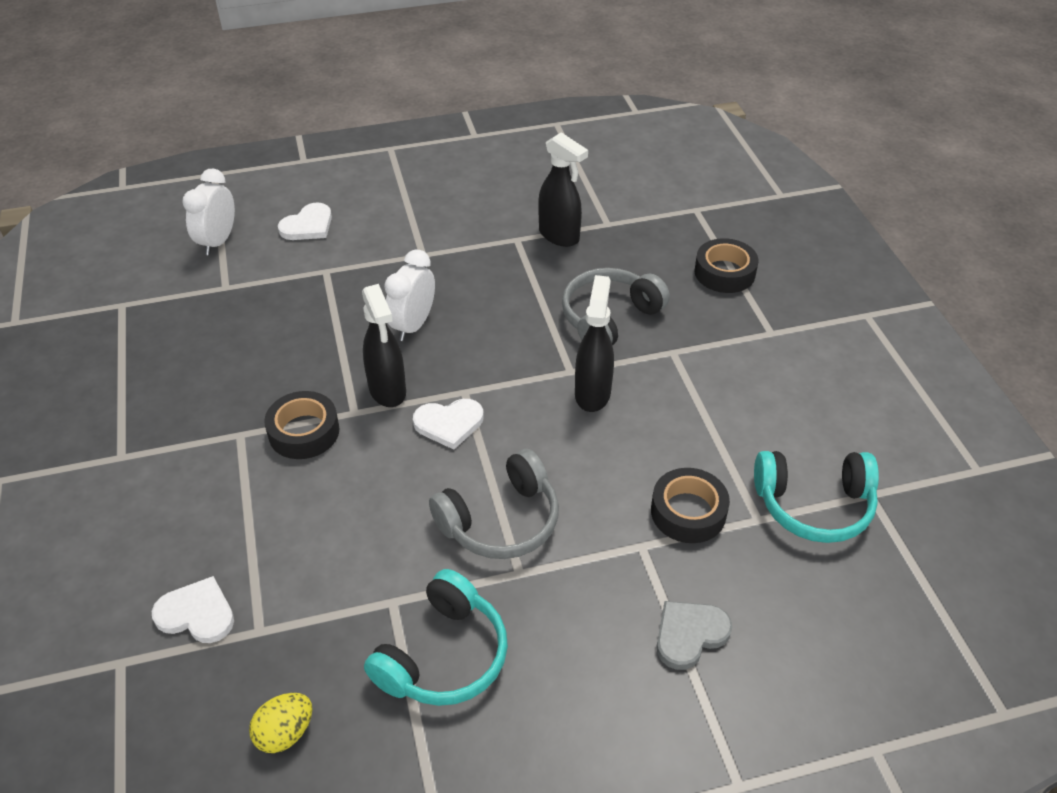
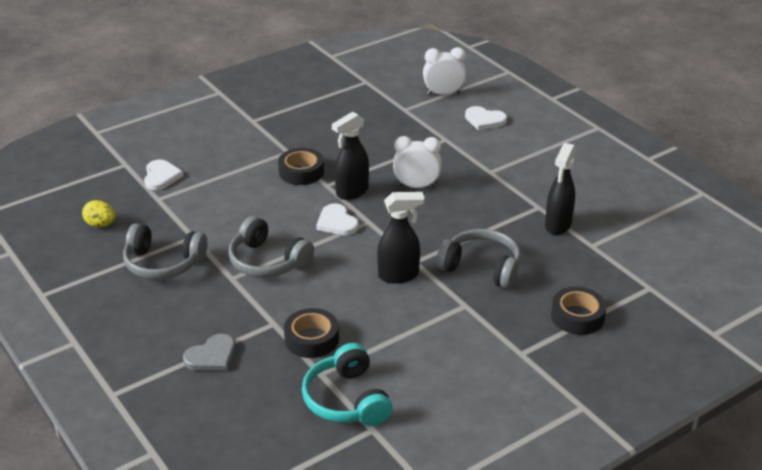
camera: 70 degrees right, 10 degrees down
turquoise headphones [364,569,508,706] -> grey headphones [123,223,207,280]
grey heart [656,601,732,670] -> grey heart turned 105 degrees clockwise [183,334,235,371]

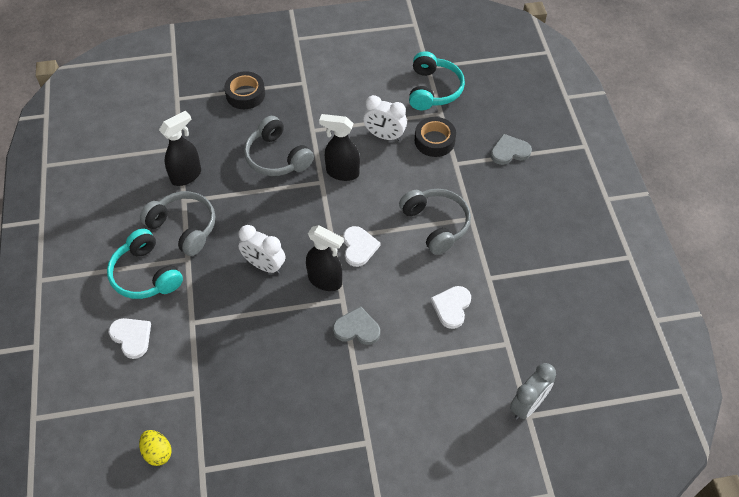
camera: 155 degrees left, 20 degrees up
yellow egg [82,200,116,227] -> yellow egg moved to [139,430,172,466]
grey headphones [123,223,207,280] -> grey headphones moved to [140,191,215,256]
white heart [144,159,184,190] -> white heart moved to [431,286,471,329]
black tape [278,148,324,185] -> grey heart [333,306,380,345]
black spray bottle [332,112,369,200] -> black spray bottle turned 45 degrees clockwise [306,225,344,291]
white clock [423,47,466,95] -> white clock moved to [363,95,407,141]
none -> turquoise headphones [107,229,183,299]
none -> grey clock [510,363,556,420]

